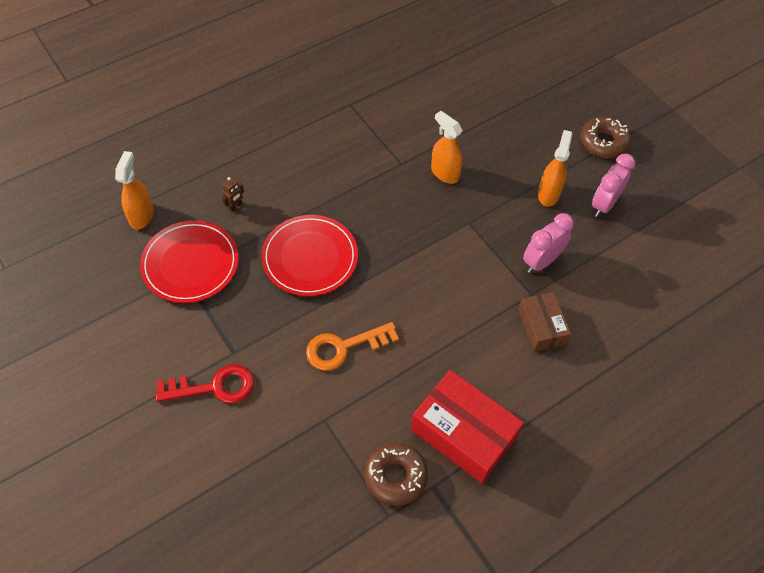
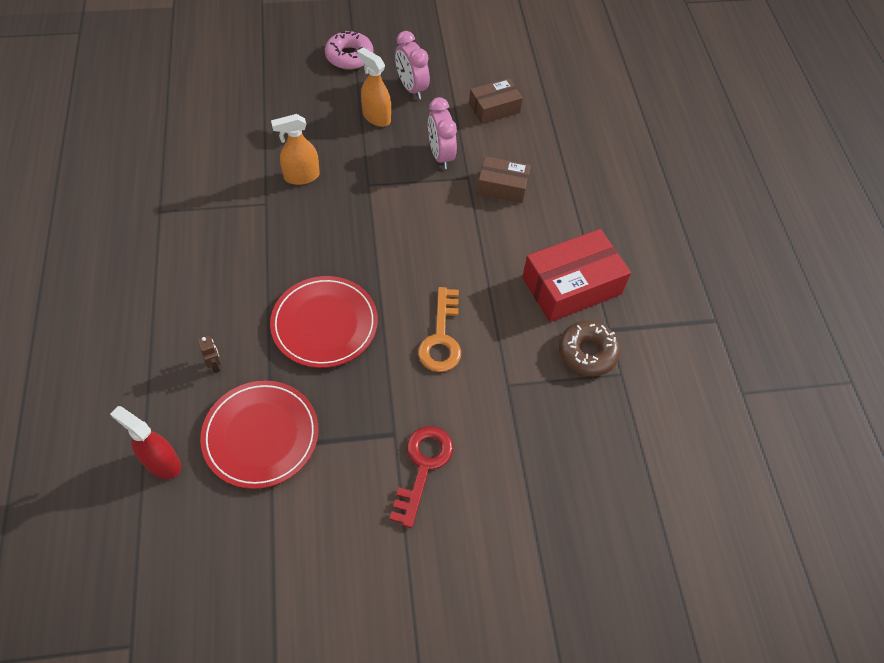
camera: 65 degrees left, 0 degrees up
orange spray bottle [115,151,154,229] -> red spray bottle [110,406,181,479]
brown donut [581,117,631,158] -> pink donut [325,29,373,70]
none -> brown box [469,78,523,124]

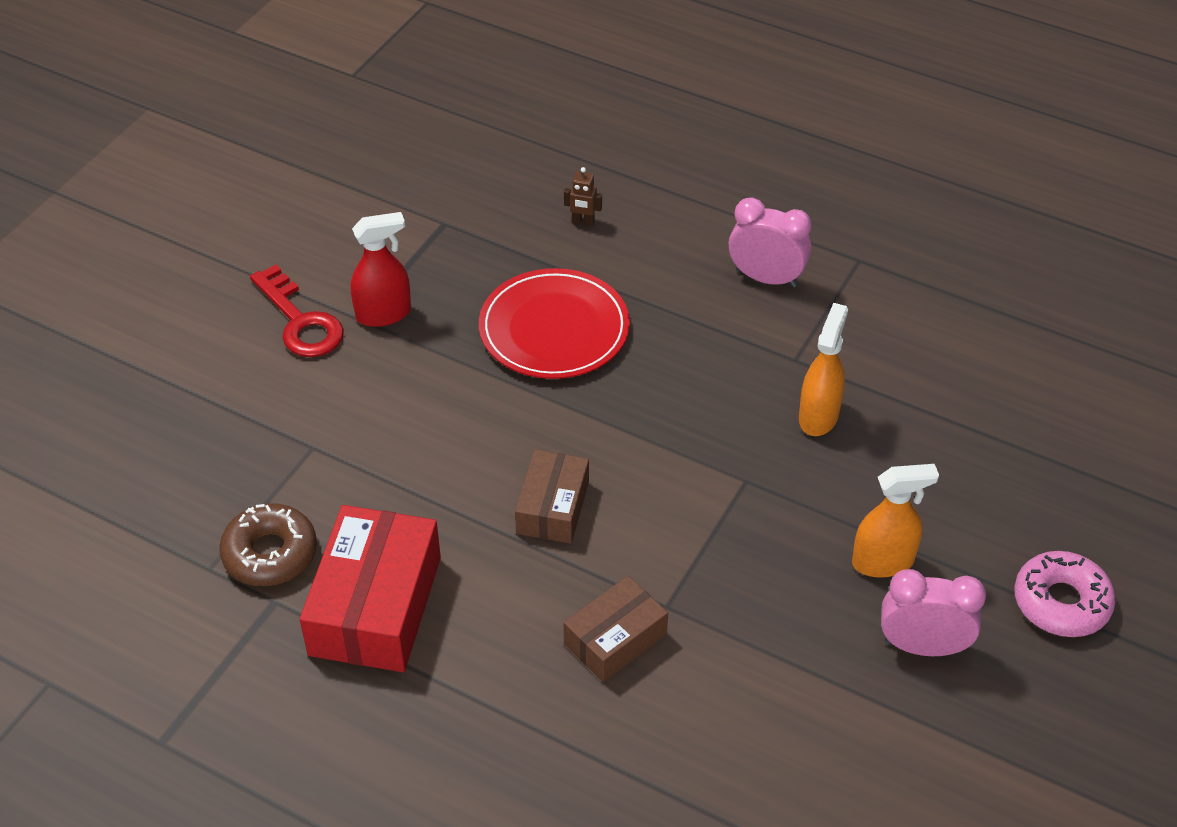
camera: 130 degrees right, 10 degrees down
red spray bottle [110,406,181,479] -> red spray bottle moved to [351,212,411,327]
red plate [200,381,319,489] -> none
orange key [418,287,461,372] -> none
pink clock [428,97,457,169] -> pink clock moved to [729,197,811,287]
brown box [469,78,523,124] -> brown box moved to [515,449,589,544]

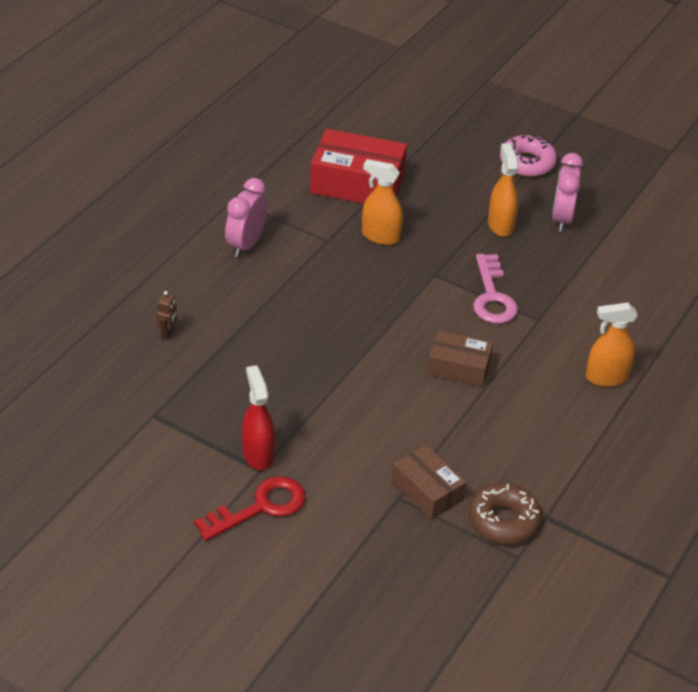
camera: 90 degrees left, 5 degrees down
red box [300,505,441,672] -> red box moved to [310,129,407,204]
red plate [479,268,630,379] -> none
brown box [563,576,668,682] -> brown box moved to [392,445,466,520]
none -> pink key [473,254,518,324]
none -> orange spray bottle [586,303,638,387]

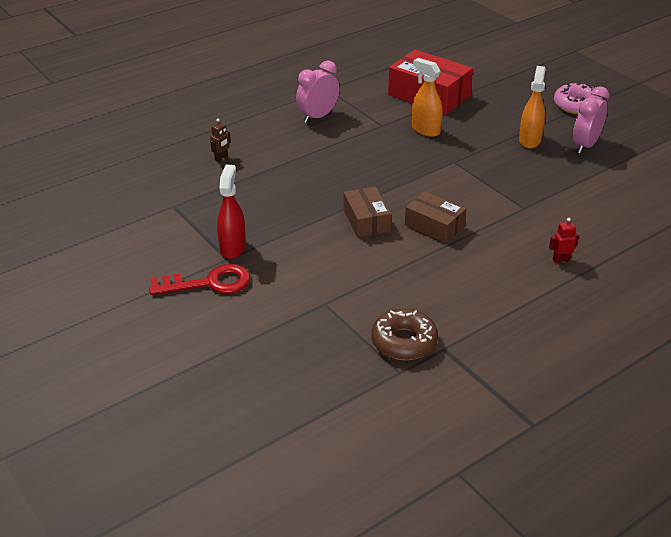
camera: 25 degrees right, 5 degrees down
brown box [392,445,466,520] -> brown box moved to [343,186,391,238]
pink key [473,254,518,324] -> none
orange spray bottle [586,303,638,387] -> red robot [549,218,579,263]

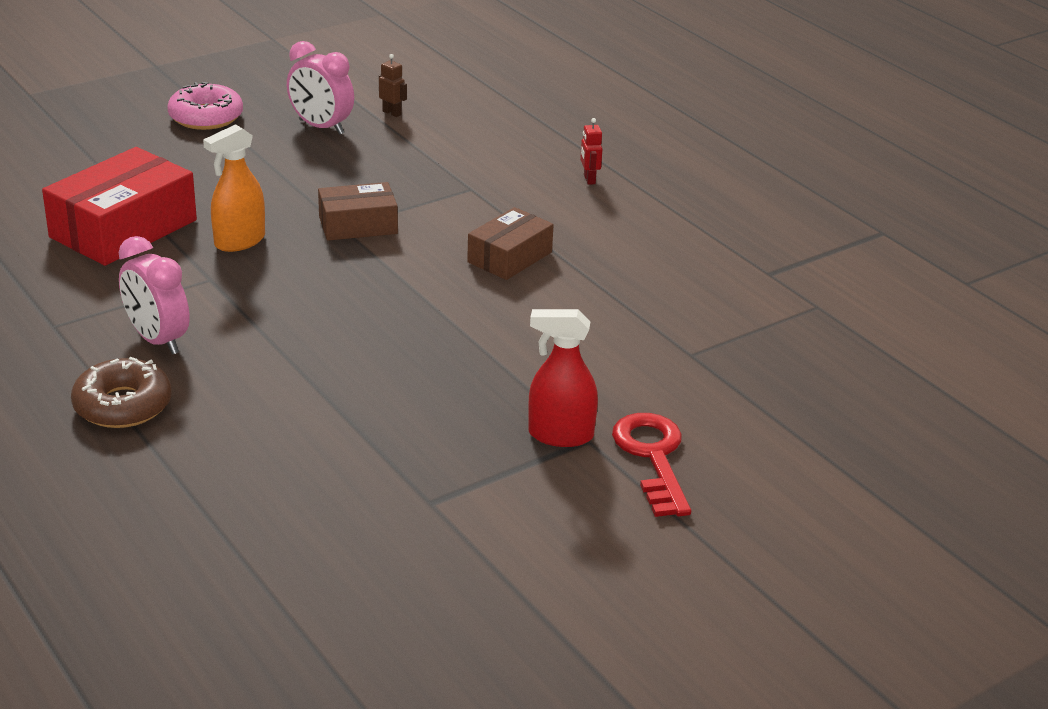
camera: 90 degrees left, 5 degrees down
brown robot [210,118,231,162] -> brown robot moved to [379,54,407,117]
brown box [343,186,391,238] -> brown box moved to [318,182,398,241]
brown donut [371,309,438,360] -> brown donut moved to [71,357,172,428]
orange spray bottle [519,66,546,149] -> none

